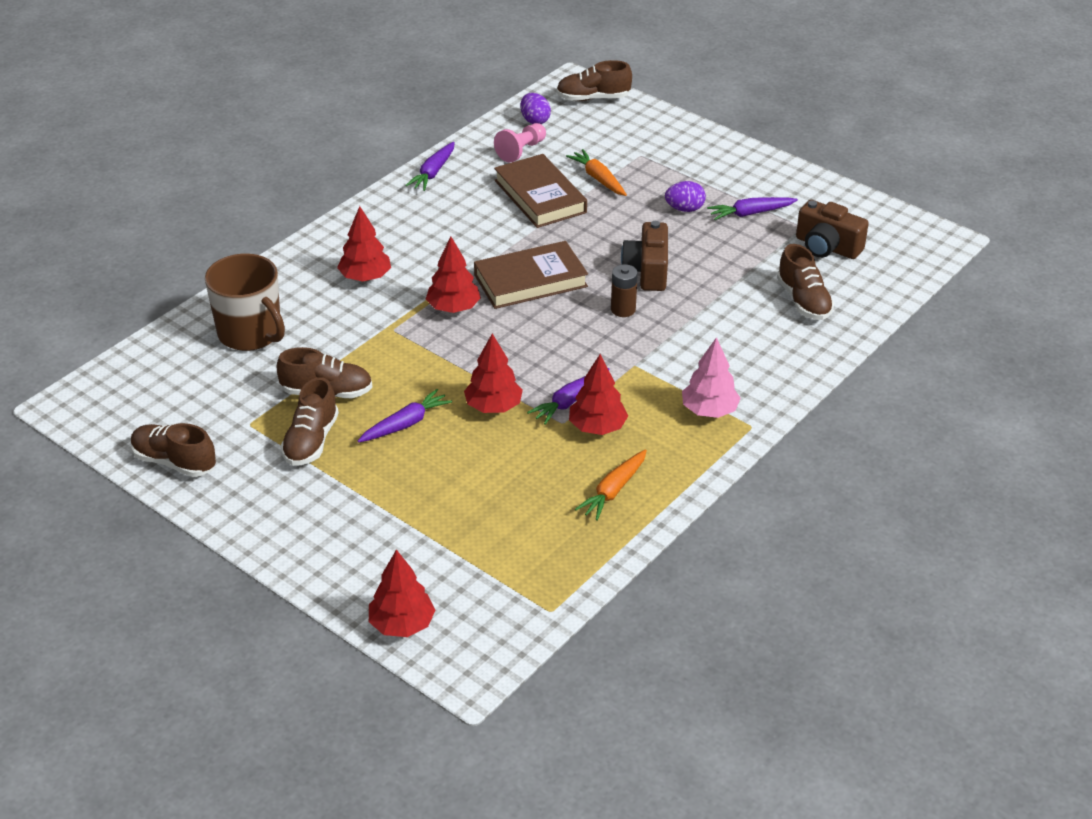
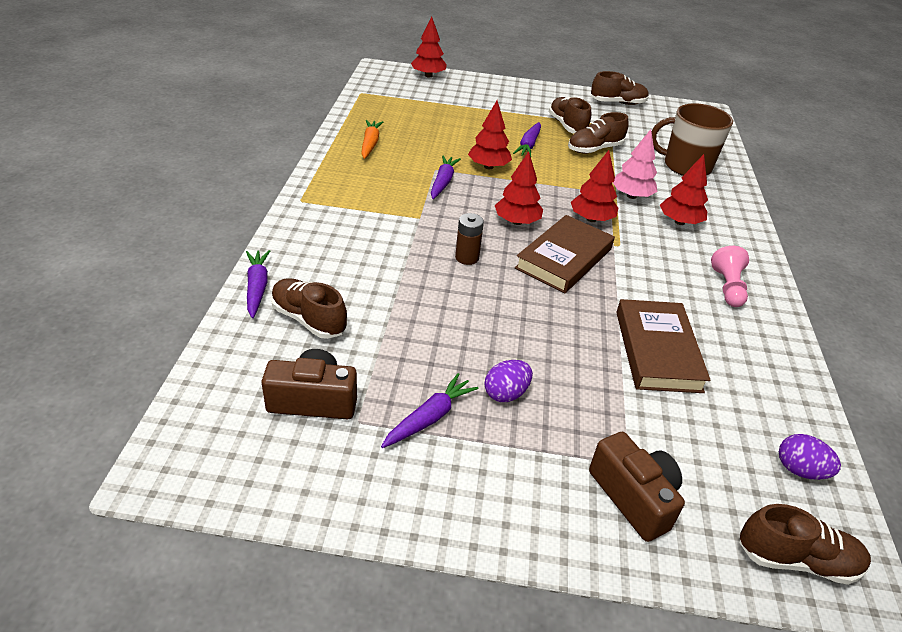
camera: 145 degrees right, 0 degrees up
purple carrot [405,142,455,191] -> purple carrot moved to [246,250,270,318]
pink pawn [494,123,546,163] -> pink pawn moved to [711,246,749,307]
brown book [494,154,587,228] -> brown book turned 60 degrees clockwise [616,299,711,393]
brown shoe [556,60,632,101] -> brown shoe turned 45 degrees clockwise [739,504,871,585]
orange carrot [566,149,627,196] -> none
red tree [569,354,628,435] -> red tree moved to [495,151,543,225]
brown camera [621,221,668,291] -> brown camera moved to [589,432,685,542]
pink tree [682,337,741,418] -> pink tree moved to [613,129,657,199]

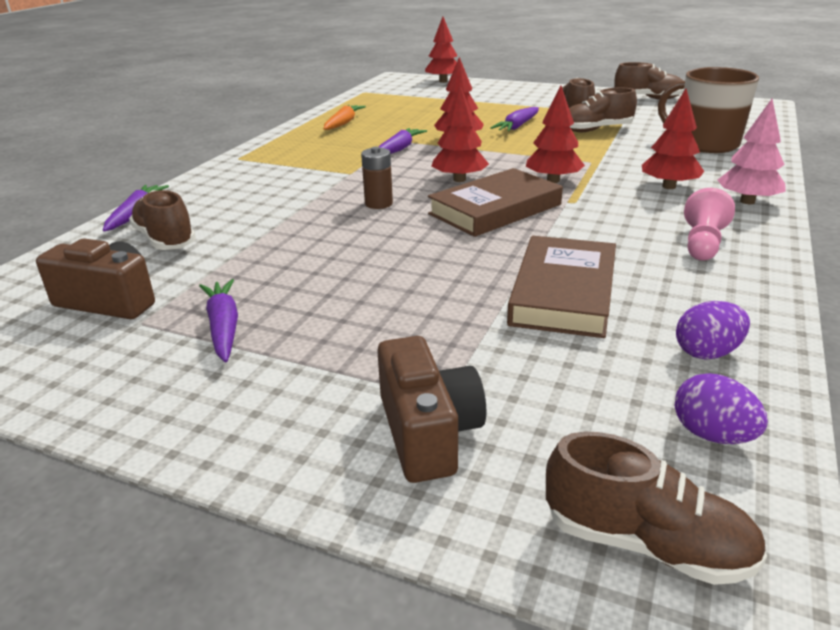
camera: 20 degrees right, 10 degrees down
purple carrot [381,373,479,448] -> purple carrot turned 75 degrees counterclockwise [199,279,238,362]
purple egg [484,360,533,402] -> purple egg moved to [676,301,750,360]
pink tree [613,129,657,199] -> pink tree moved to [717,99,786,204]

